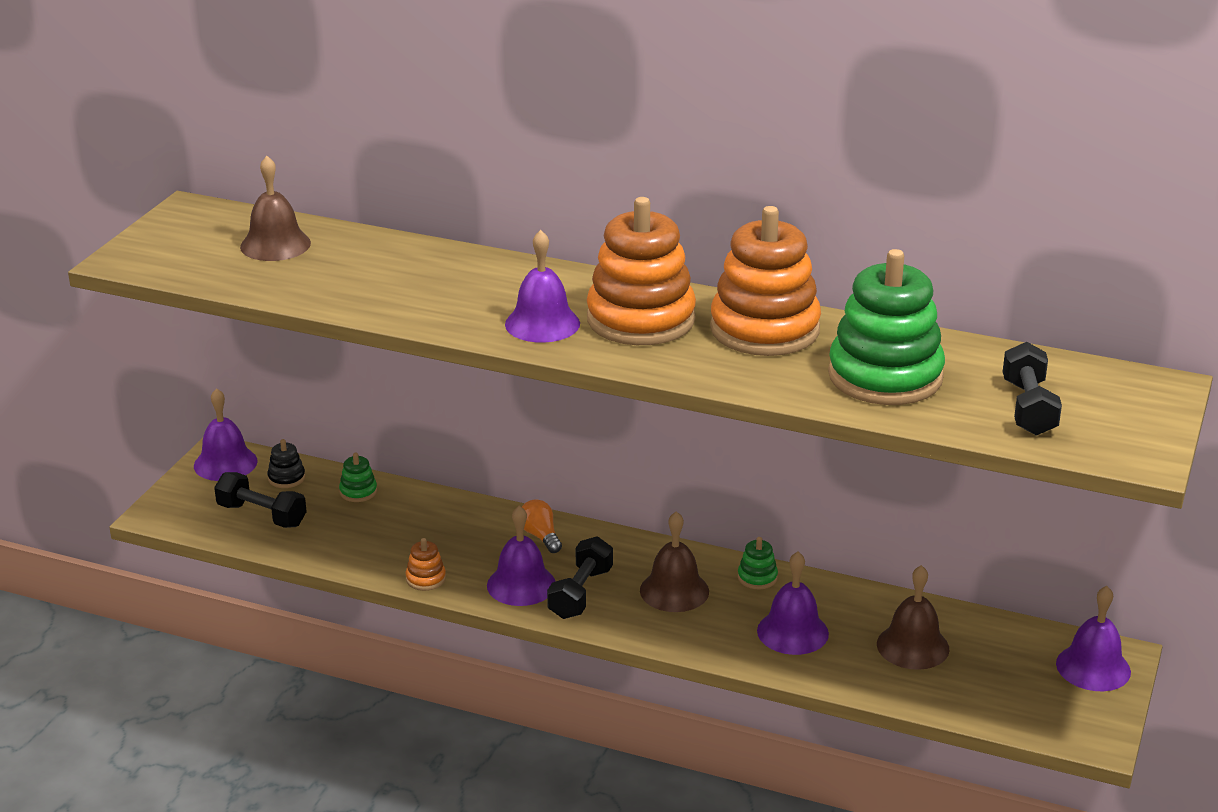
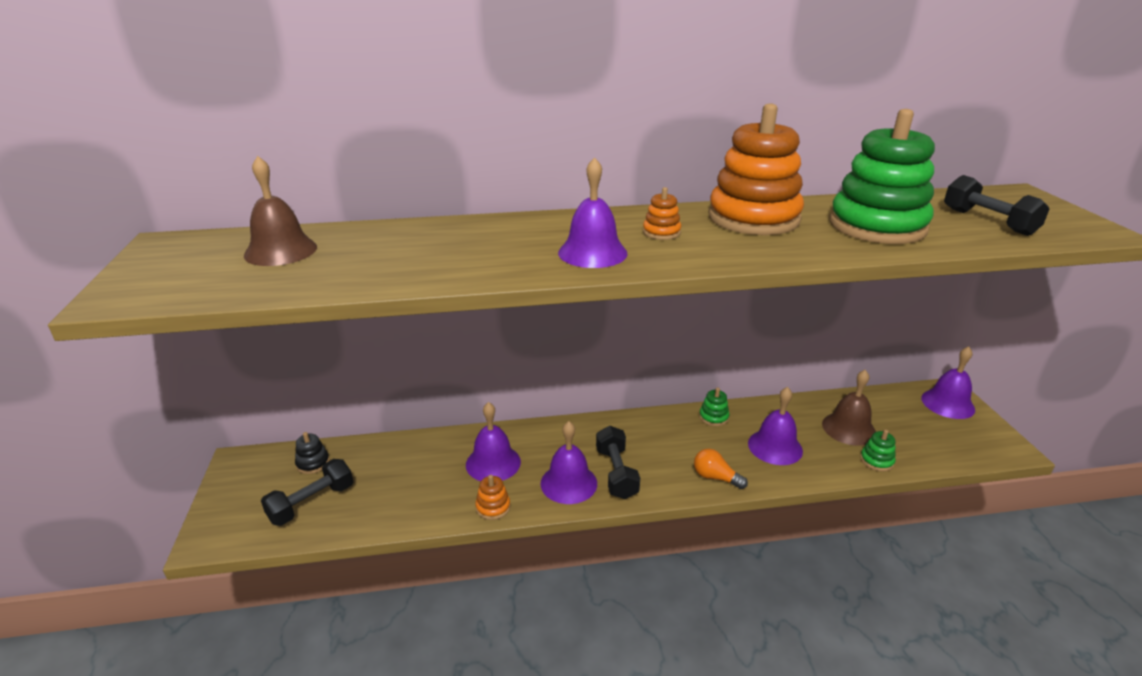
camera: 30 degrees left, 0 degrees up
purple bell [194,388,258,481] -> purple bell moved to [466,402,521,481]
black dumbbell [214,472,307,528] -> black dumbbell turned 45 degrees counterclockwise [261,459,353,526]
green stacking toy [339,453,377,502] -> green stacking toy moved to [860,429,896,471]
orange light bulb [522,499,562,553] -> orange light bulb moved to [694,449,748,489]
orange stacking toy [587,197,696,345] -> orange stacking toy [643,187,681,240], size x0.40
brown bell [640,511,709,612] -> none

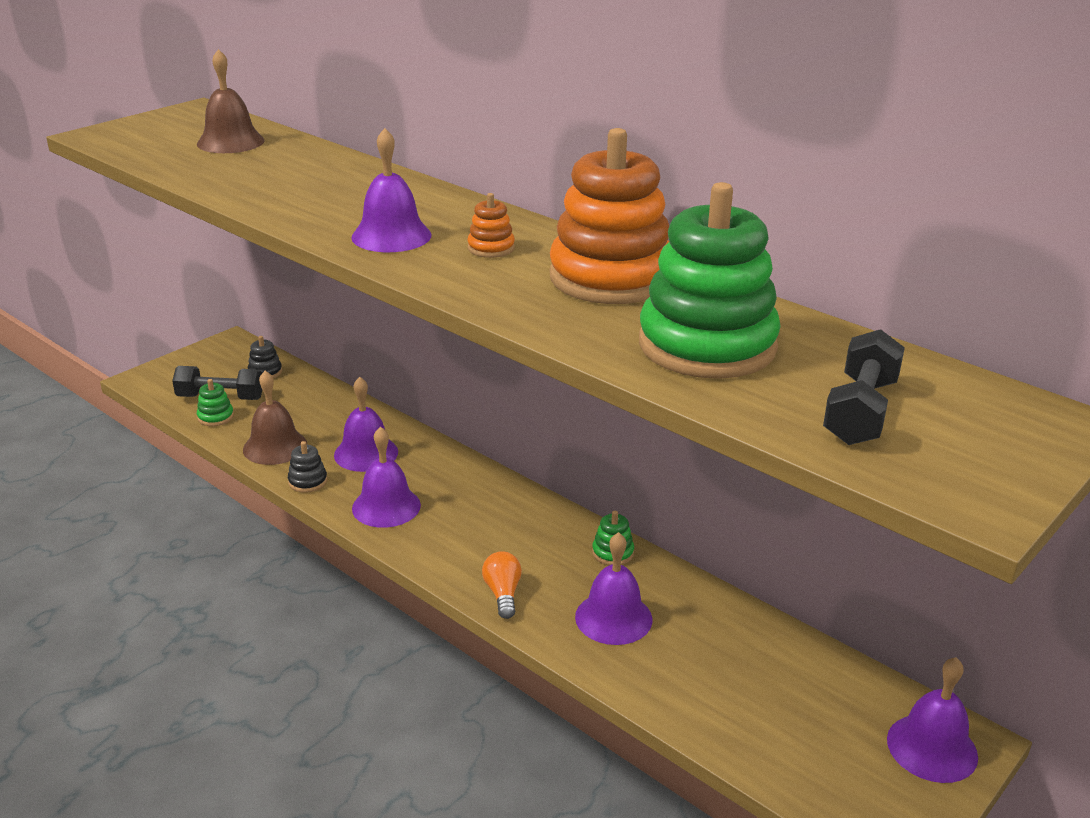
camera: 50 degrees right, 0 degrees up
orange stacking toy [475,475,510,520] -> black stacking toy [288,441,327,493]
black dumbbell [596,426,640,499] -> none
brown bell [822,370,876,446] -> brown bell moved to [243,371,307,465]
green stacking toy [860,429,896,471] -> green stacking toy moved to [197,379,234,426]

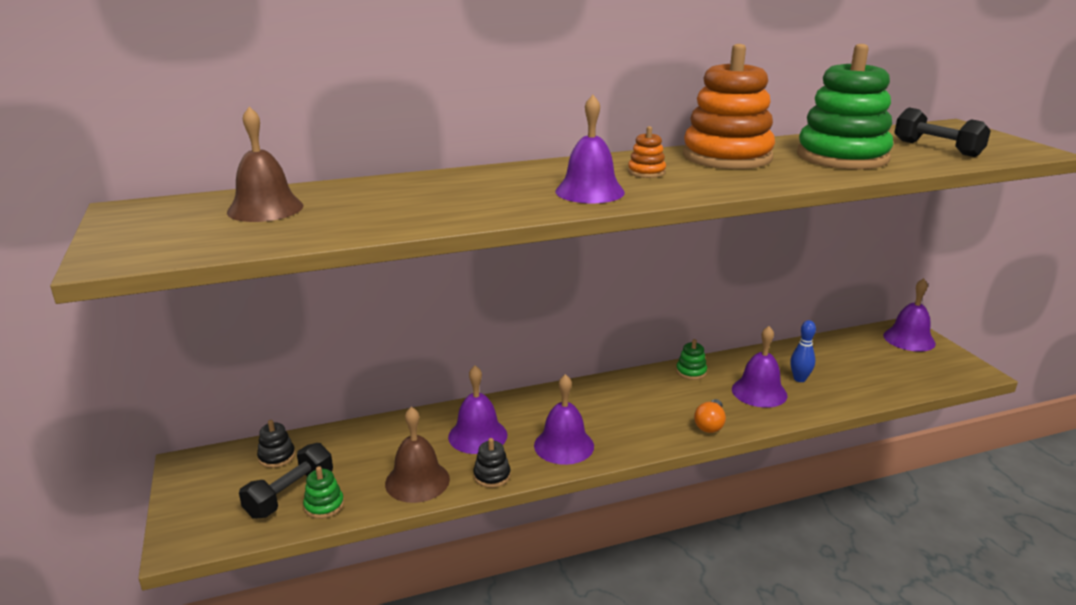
camera: 60 degrees left, 5 degrees down
orange light bulb [482,551,522,619] -> orange light bulb turned 90 degrees counterclockwise [694,399,726,433]
none -> blue bowling pin [790,320,816,382]

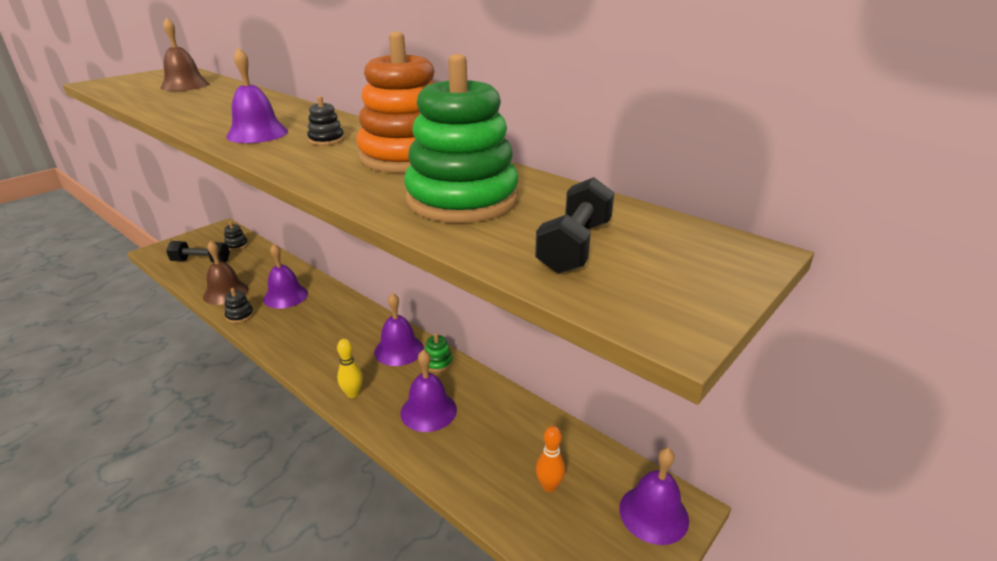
camera: 60 degrees right, 5 degrees up
green stacking toy [303,466,344,519] -> none
purple bell [534,374,594,465] -> purple bell moved to [374,293,424,366]
orange stacking toy [628,126,666,178] -> black stacking toy [307,96,344,146]
orange light bulb [694,399,726,433] -> yellow bowling pin [337,339,363,398]
blue bowling pin [790,320,816,382] -> none
none -> orange bowling pin [536,426,565,492]

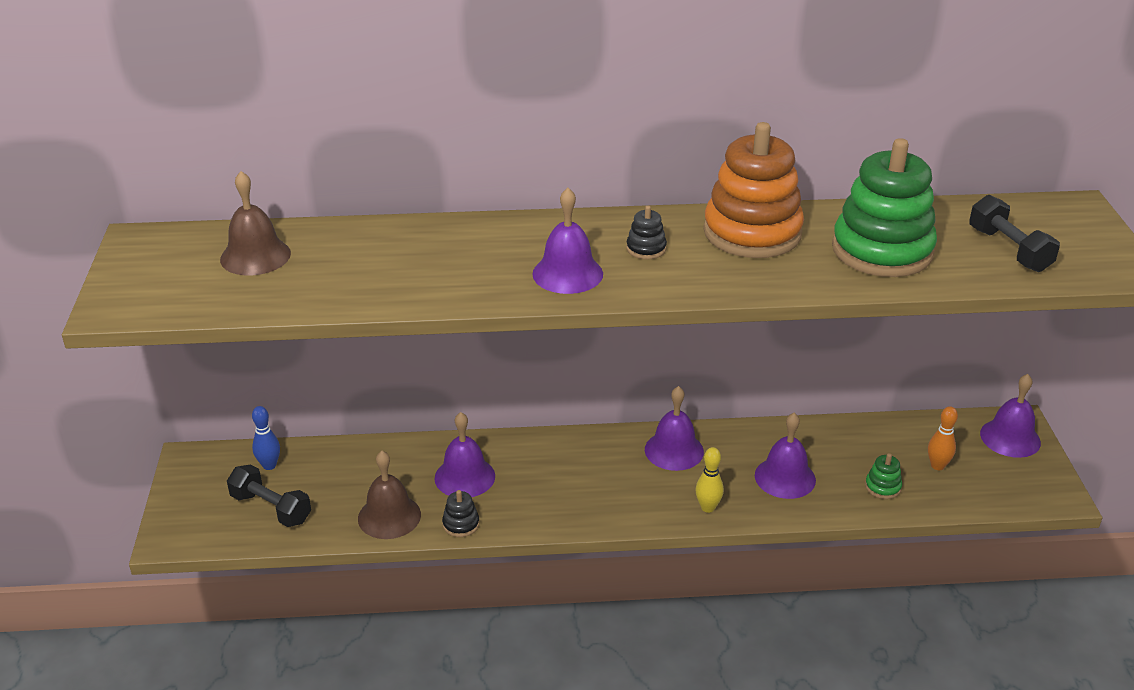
camera: 45 degrees left, 5 degrees up
black dumbbell [166,241,230,263] -> black dumbbell turned 75 degrees clockwise [227,465,311,527]
black stacking toy [224,221,248,251] -> blue bowling pin [252,406,280,470]
green stacking toy [425,333,453,372] -> green stacking toy moved to [865,453,902,499]

